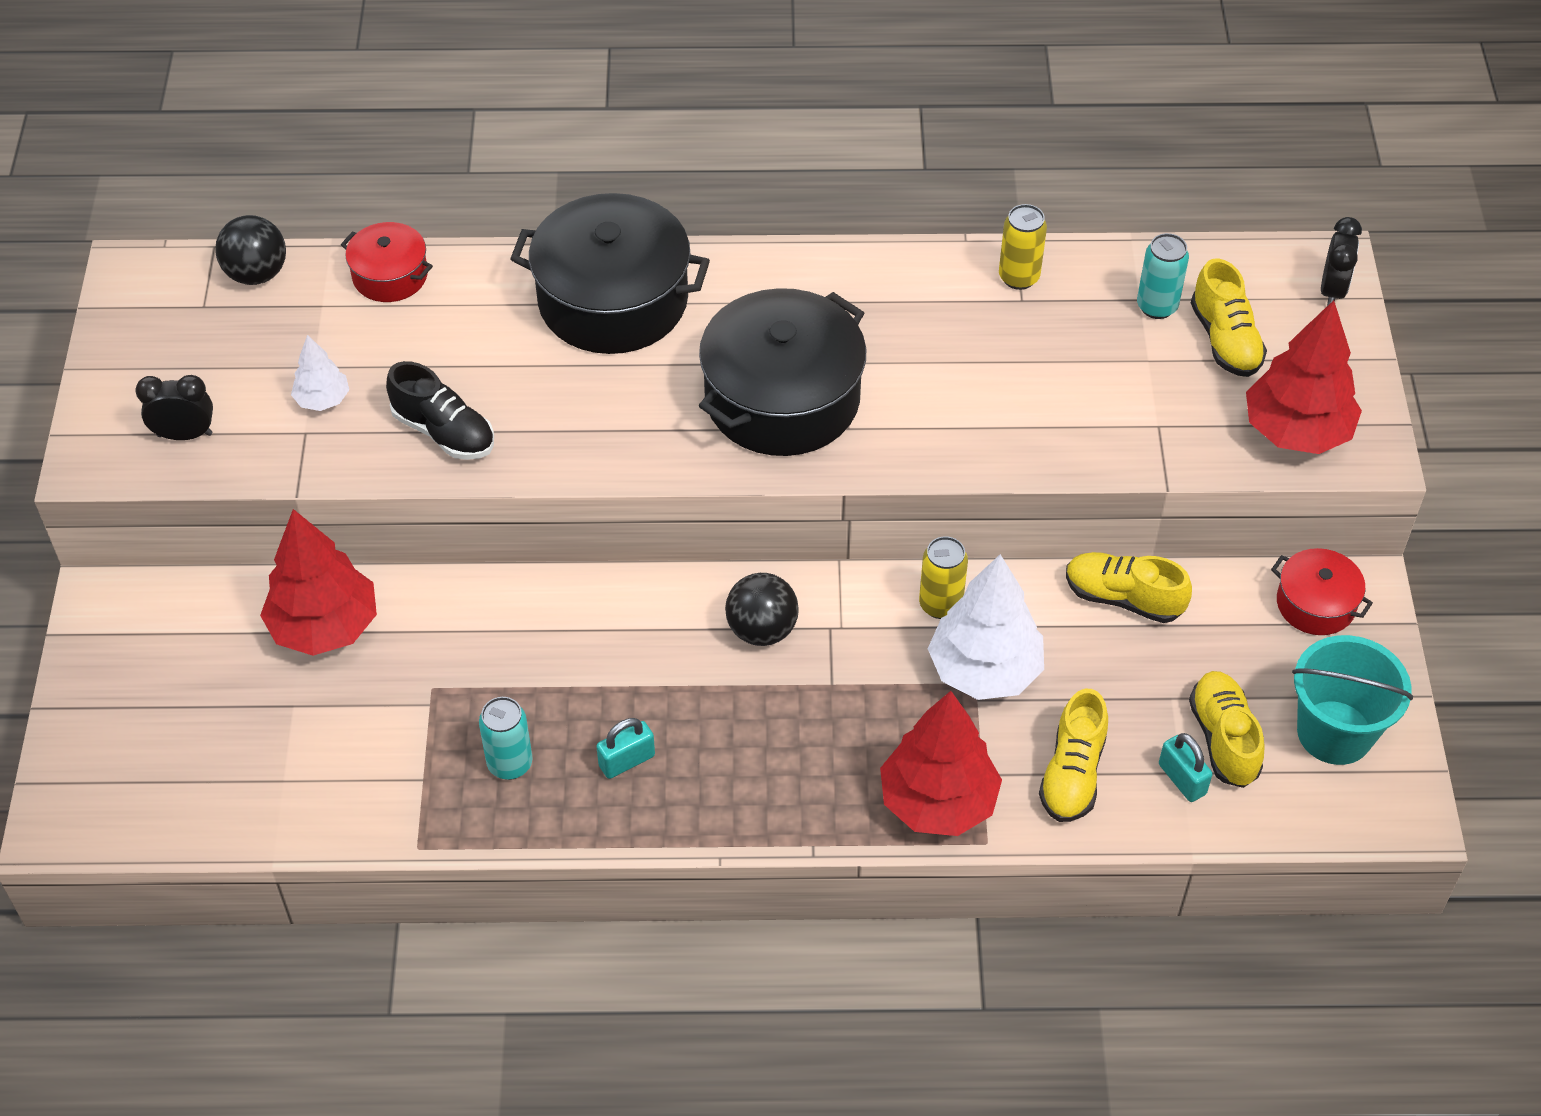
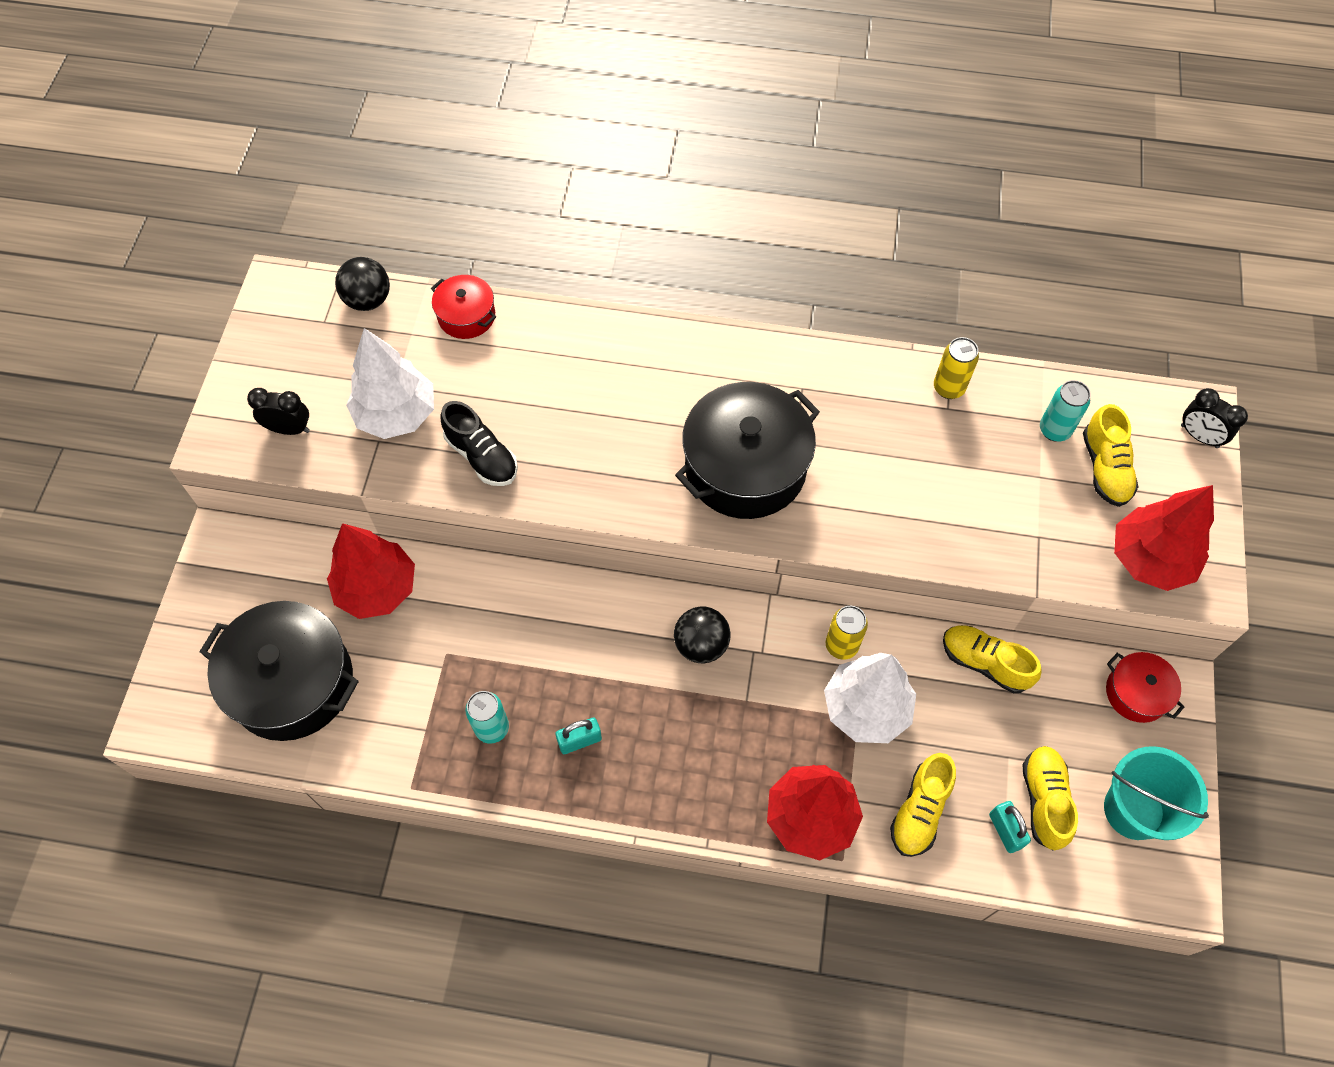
camera: 10 degrees right, 10 degrees up
white tree [291,335,349,411] -> white tree [346,328,434,439], size x1.95
black pot [510,193,710,354] -> black pot moved to [200,601,359,741]
black clock [1321,217,1362,306] -> black clock turned 105 degrees clockwise [1181,388,1248,448]

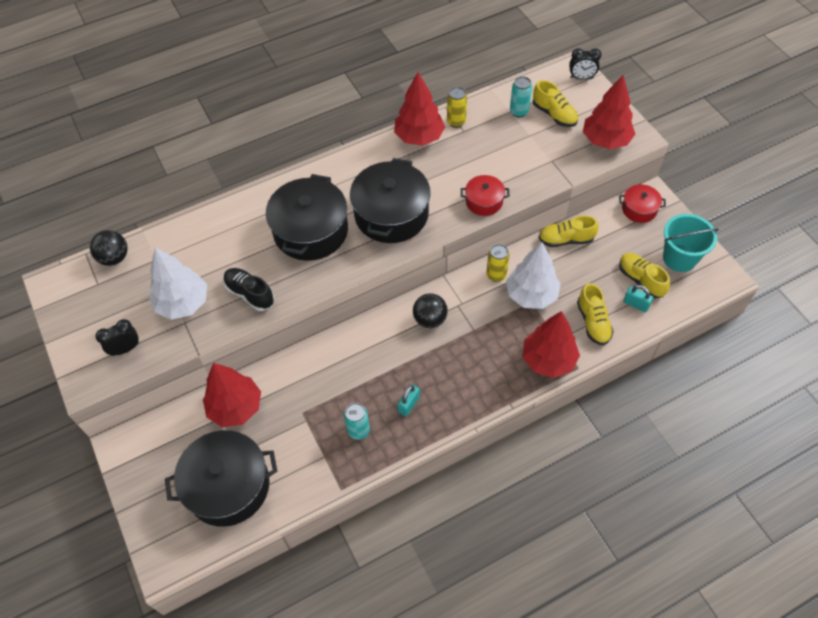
camera: 35 degrees left, 5 degrees down
red pot [431,275,496,339] -> red pot moved to [461,175,509,216]
black shoe [440,401,518,486] -> black shoe turned 150 degrees counterclockwise [223,268,274,311]
none -> black pot [266,174,348,261]
none -> red tree [394,72,445,146]

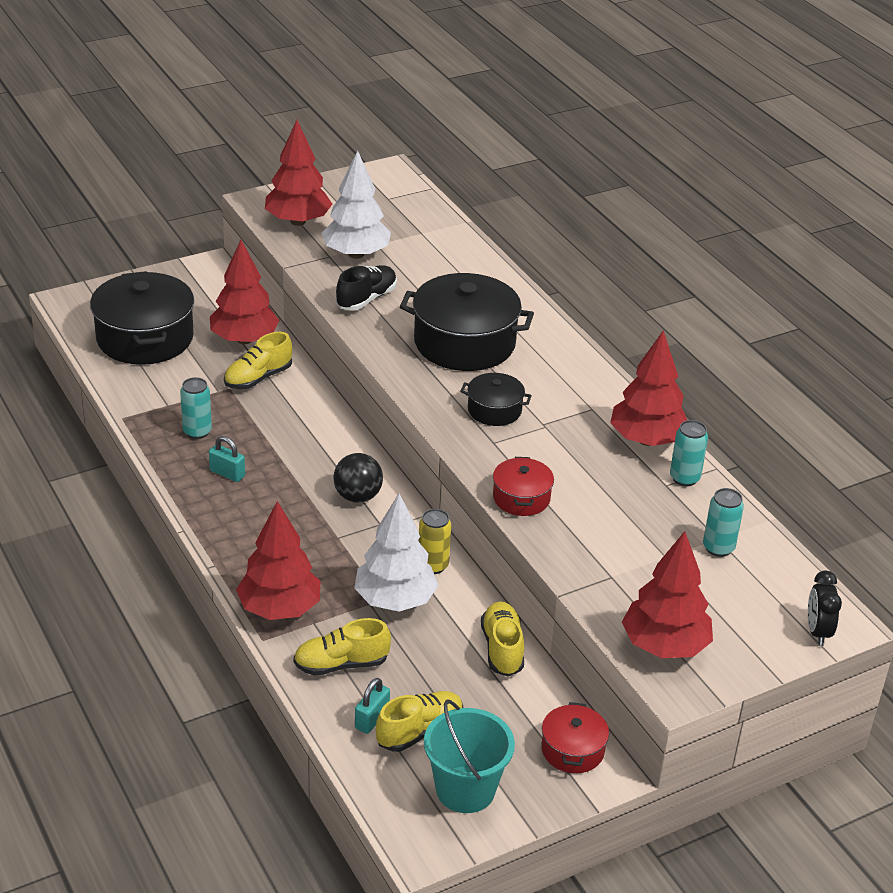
camera: 85 degrees right, 20 degrees down
black ball [90,230,128,266] -> none
black clock [95,319,139,356] -> red tree [265,120,332,226]
black pot [350,158,431,243] -> black pot [460,373,532,426], size x0.51
yellow can [447,87,467,128] -> turquoise can [670,420,708,486]
yellow shoe [533,80,578,127] -> yellow shoe moved to [224,332,292,389]

